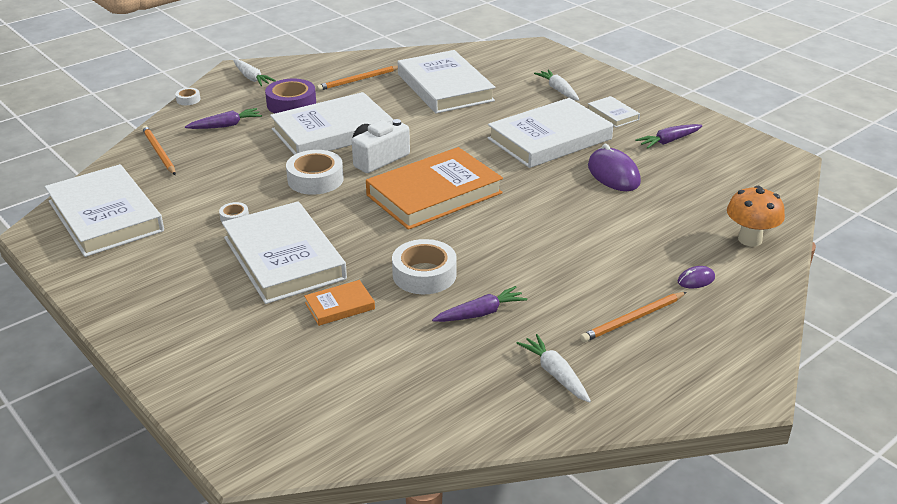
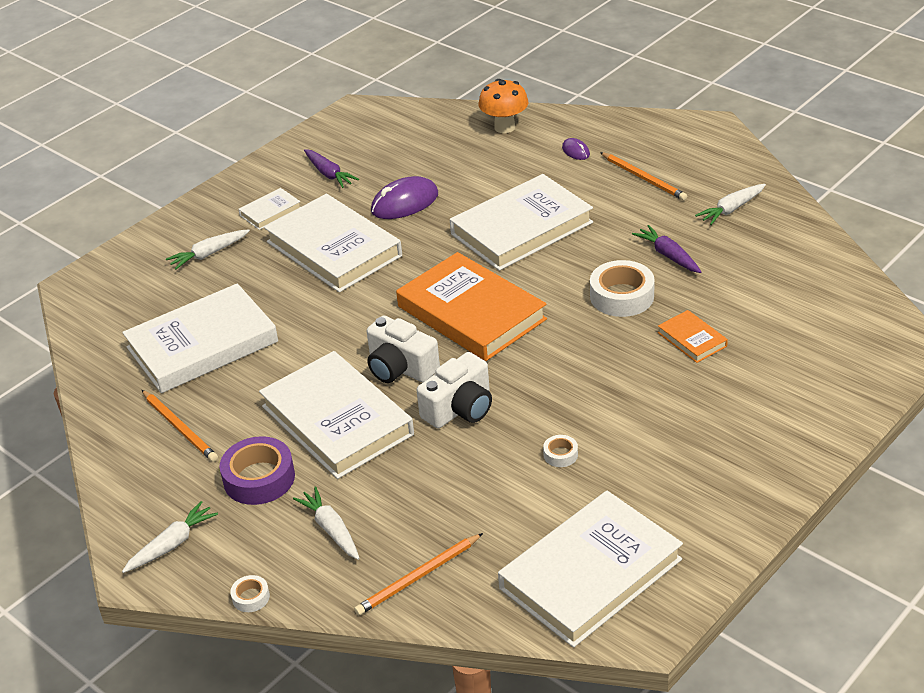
camera: 95 degrees left, 5 degrees up
purple carrot [185,108,262,129] -> white carrot [293,486,360,560]
white book [222,201,347,304] -> white book moved to [450,174,593,271]
white tape [286,150,344,195] -> white camera [416,352,492,428]

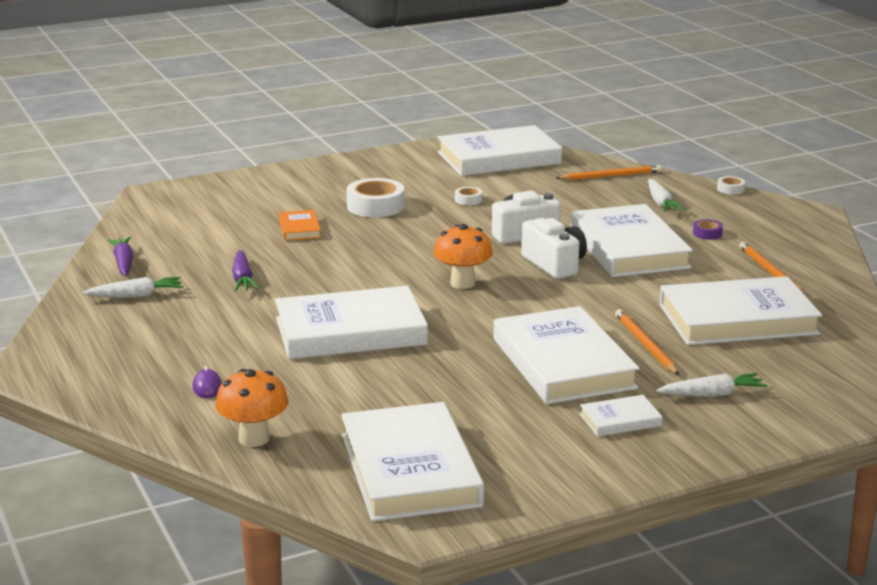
camera: 160 degrees left, 15 degrees down
white carrot [122,501,218,573] -> none
purple tape [220,436,295,505] -> purple tape [693,219,723,240], size x0.48
purple carrot [304,149,359,188] -> purple carrot moved to [108,237,133,276]
purple mouse [371,176,438,219] -> none
orange book [396,252,547,361] -> orange mushroom [433,224,493,289]
white tape [590,260,655,317] -> white tape moved to [347,178,405,217]
orange pencil [600,152,687,200] -> orange pencil moved to [615,309,679,375]
none -> white book [341,402,484,522]

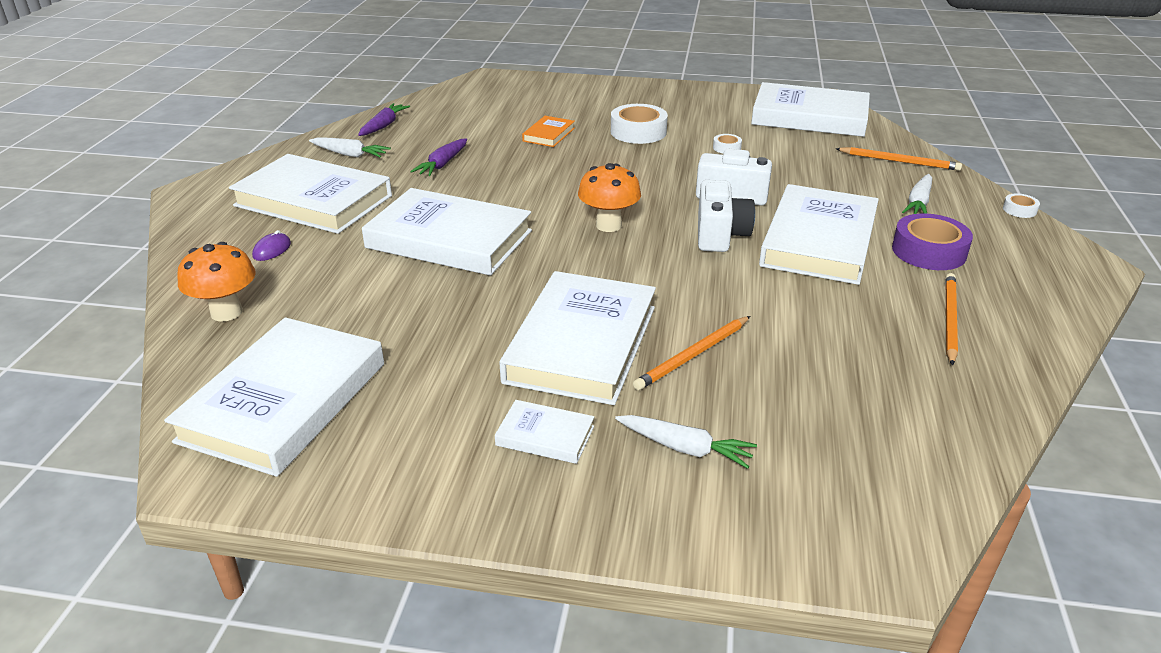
camera: 35 degrees right, 10 degrees up
orange pencil [615,309,679,375] -> orange pencil turned 150 degrees counterclockwise [633,316,750,390]
white book [659,276,822,345] -> white book moved to [229,154,392,234]
purple tape [693,219,723,240] -> purple tape [892,213,973,270], size x2.08

